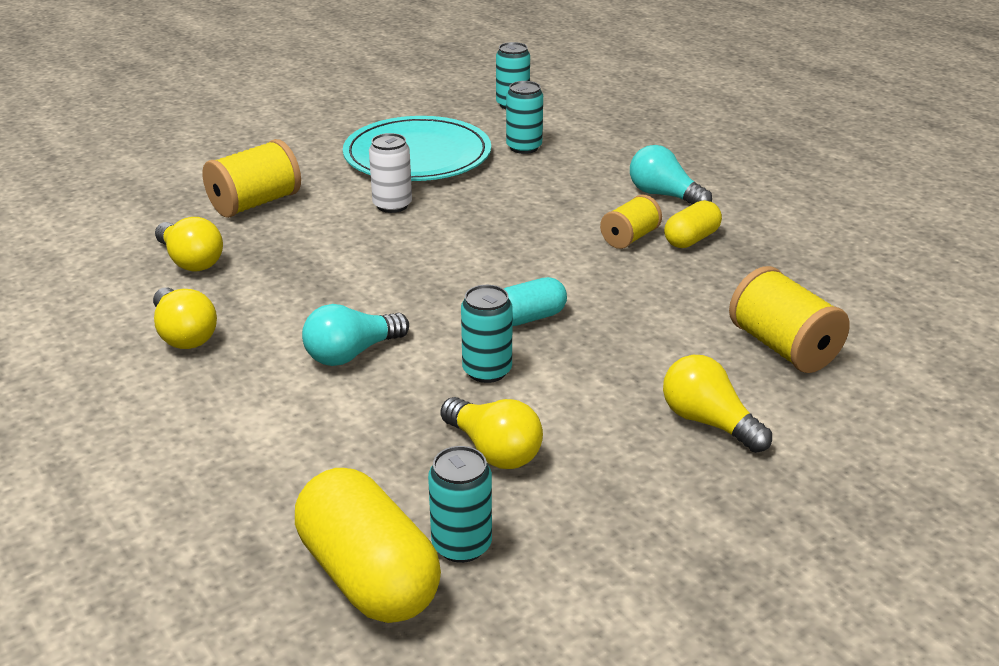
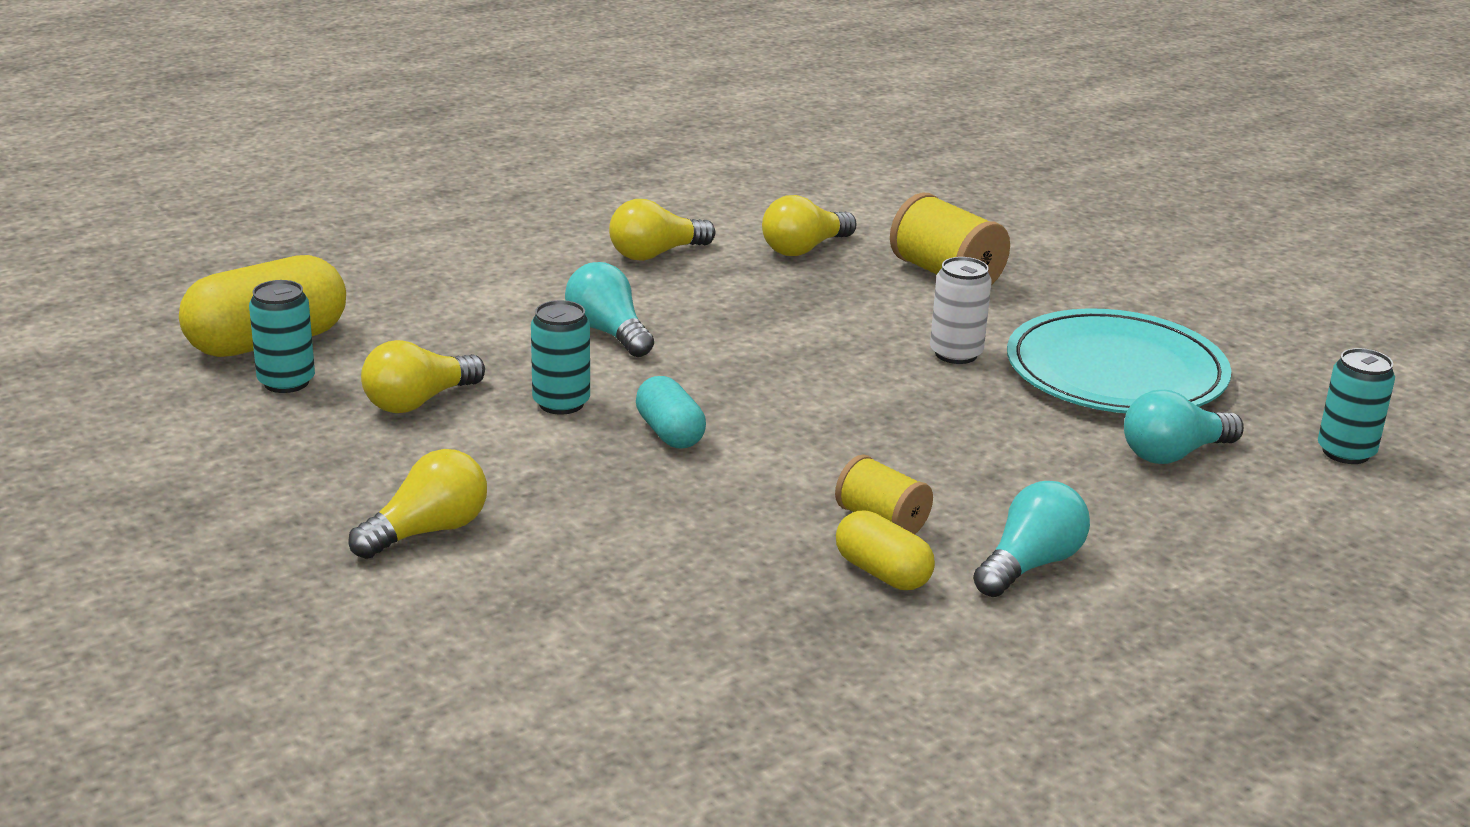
camera: 90 degrees right, 5 degrees down
turquoise can [506,81,543,154] -> turquoise light bulb [1124,390,1244,464]
yellow spool [729,266,850,373] -> none

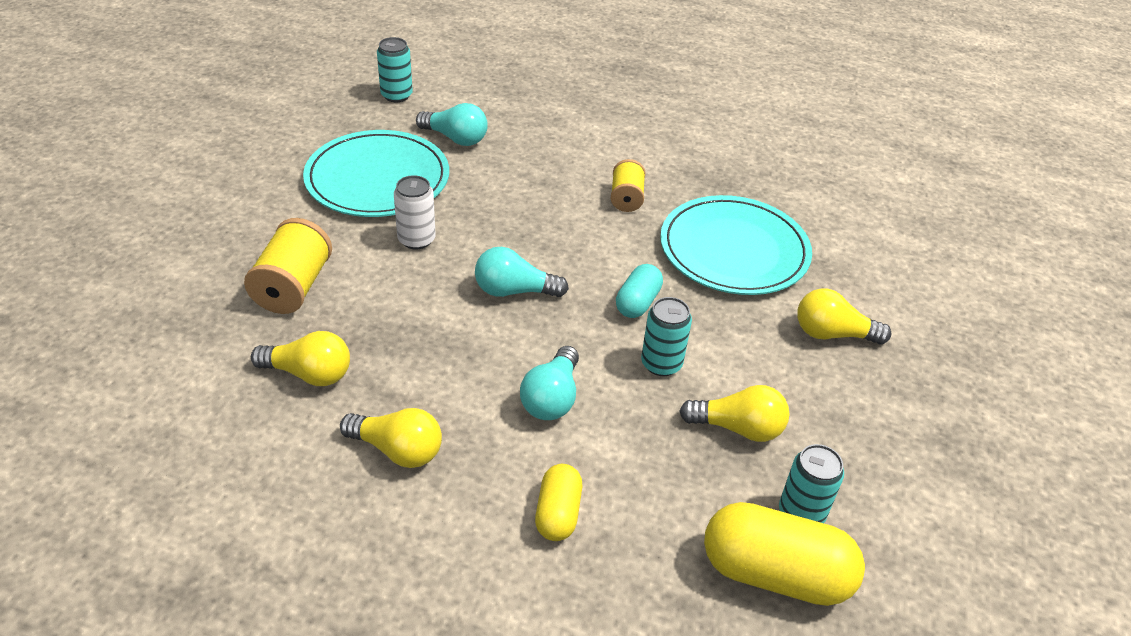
camera: 130 degrees left, 15 degrees up
yellow capsule [836,510,935,590] -> yellow capsule moved to [535,464,582,541]
turquoise light bulb [973,481,1090,597] -> turquoise light bulb moved to [475,247,569,297]
none -> turquoise plate [660,195,812,295]

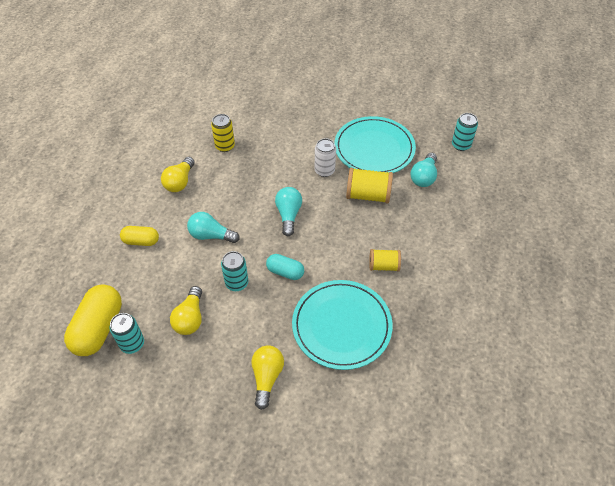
camera: 90 degrees right, 10 degrees up
yellow spool [244,218,332,314] -> yellow spool moved to [346,168,393,204]
yellow light bulb [251,331,350,386] -> yellow can [211,114,235,152]

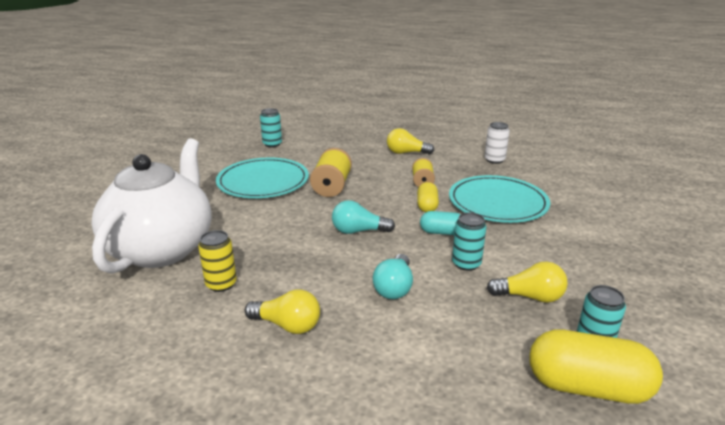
camera: 90 degrees left, 25 degrees down
yellow capsule [120,226,159,246] -> yellow capsule moved to [417,182,439,212]
yellow light bulb [251,345,284,410] -> yellow light bulb moved to [387,128,434,154]
turquoise capsule [266,254,304,280] -> turquoise capsule turned 75 degrees clockwise [420,211,461,235]
white can [315,138,336,177] -> white can moved to [485,122,510,164]
turquoise light bulb [410,153,437,187] -> none
none -> white teapot [91,138,212,274]

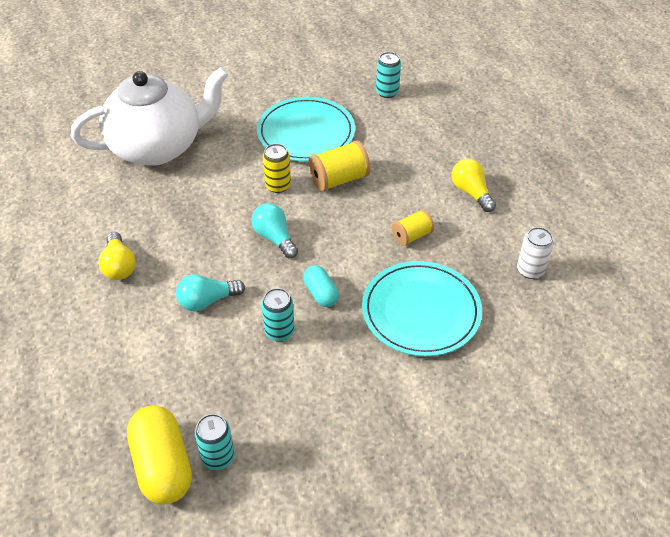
camera: 55 degrees right, 20 degrees up
yellow can [198,230,237,292] -> yellow can moved to [263,144,291,193]
yellow capsule [417,182,439,212] -> none
yellow light bulb [487,262,568,303] -> none

